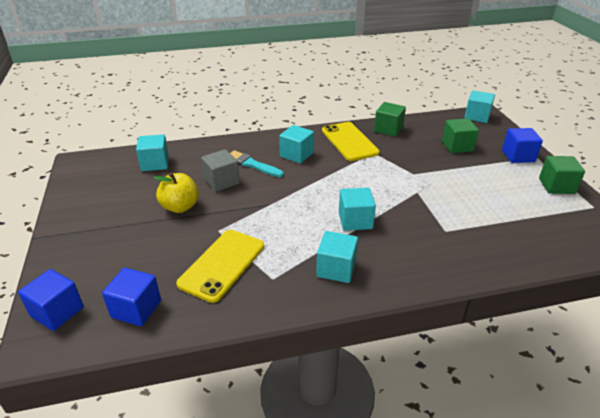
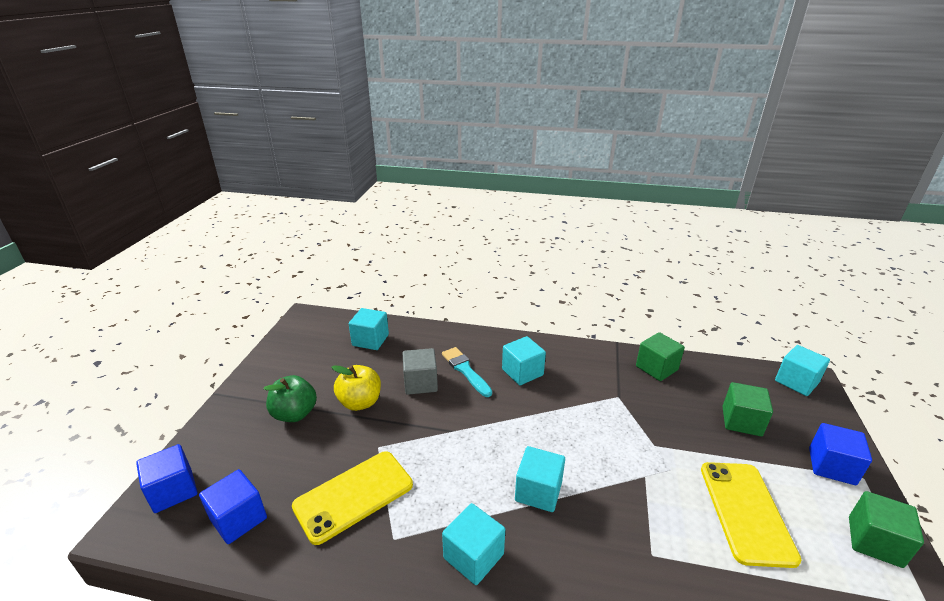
camera: 25 degrees right, 5 degrees down
yellow phone [322,122,380,161] -> yellow phone moved to [701,462,801,568]
none -> green apple [264,375,317,422]

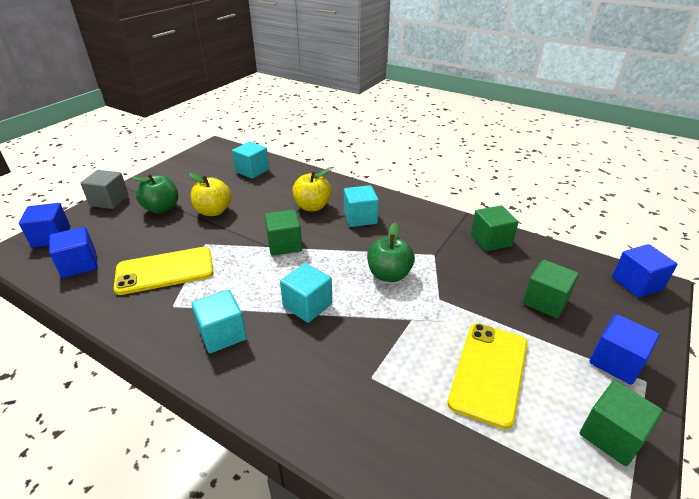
camera: 20 degrees right, 5 degrees up
grey cube [403,348,438,395] -> grey cube moved to [81,170,129,209]
turquoise brush [442,347,492,397] -> yellow apple [293,168,332,211]
turquoise cube [775,345,830,396] -> blue cube [612,244,677,298]
none -> green cube [265,210,302,256]
none -> green apple [367,223,415,282]

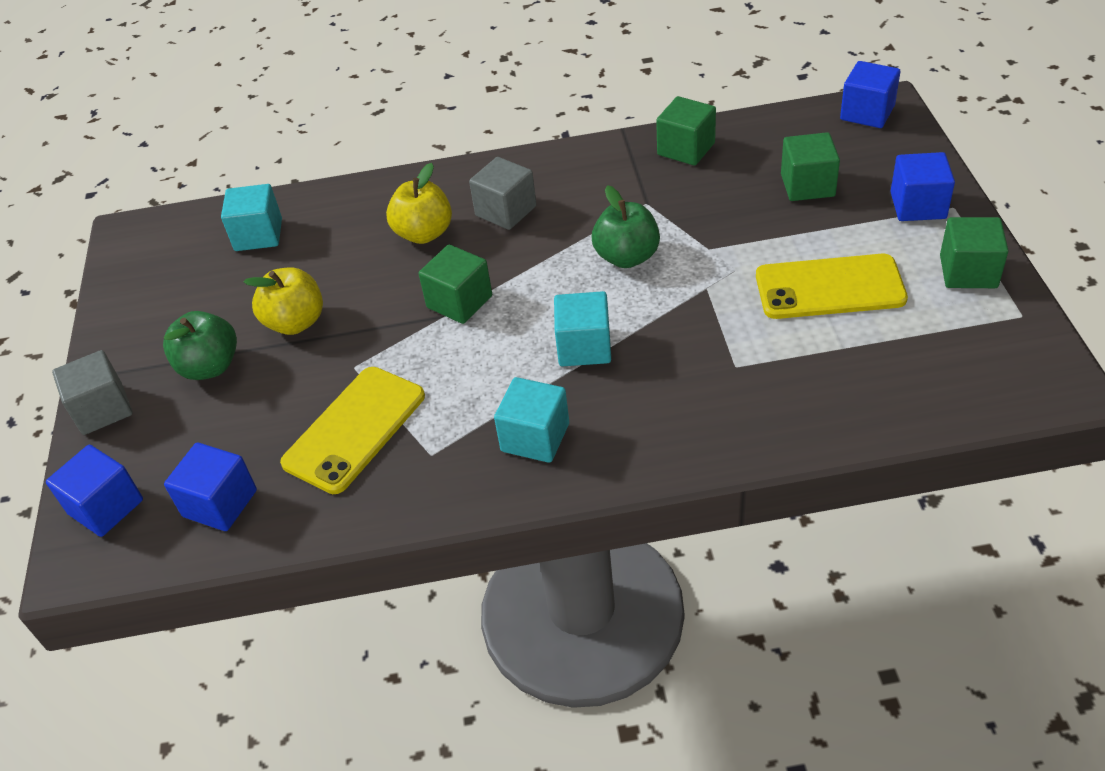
camera: 35 degrees left, 10 degrees up
turquoise cube [344,185,379,227] -> grey cube [469,157,537,230]
yellow phone [447,323,528,429] -> yellow phone turned 75 degrees counterclockwise [756,254,908,319]

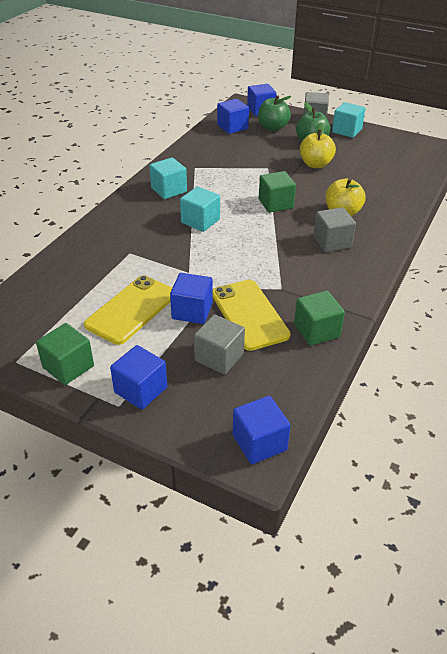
camera: 120 degrees right, 5 degrees down
turquoise cube [221,184,282,251] -> turquoise cube moved to [332,102,365,138]
yellow phone [280,367,425,494] -> yellow phone moved to [213,280,291,351]
green apple [592,185,660,268] -> green apple moved to [258,95,291,131]
green cube [781,132,840,201] -> grey cube [194,314,245,375]
none -> blue cube [170,273,213,324]

